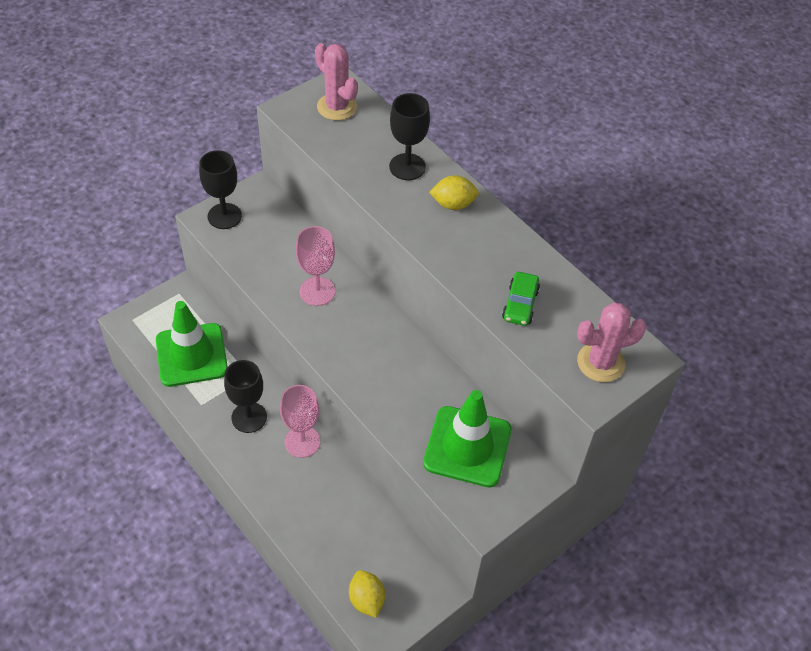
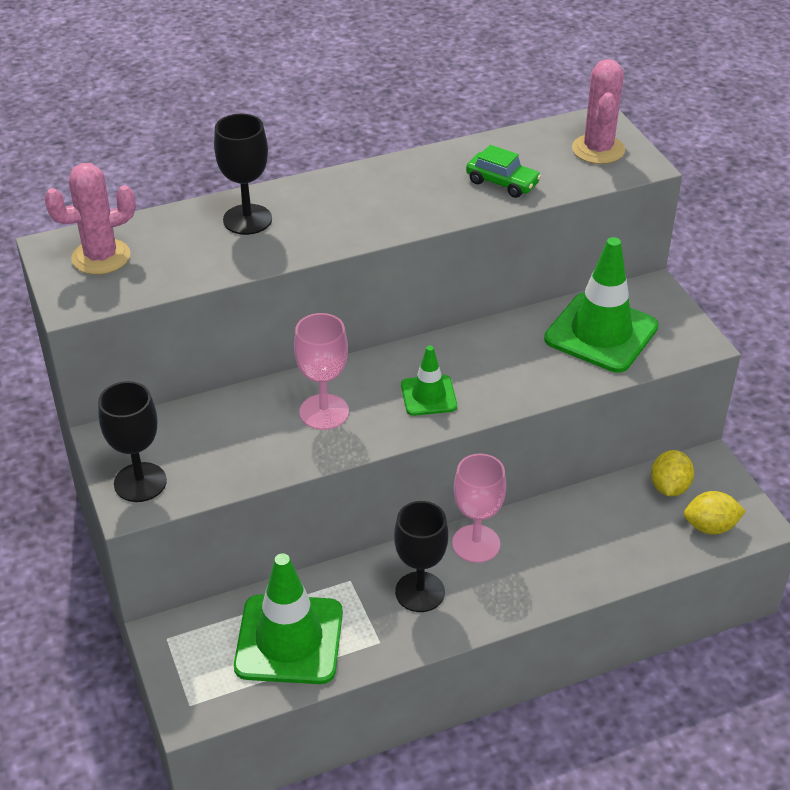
camera: 70 degrees left, 10 degrees down
yellow lemon [429,175,479,210] -> yellow lemon moved to [651,450,694,496]
none -> green traffic cone [401,346,457,416]

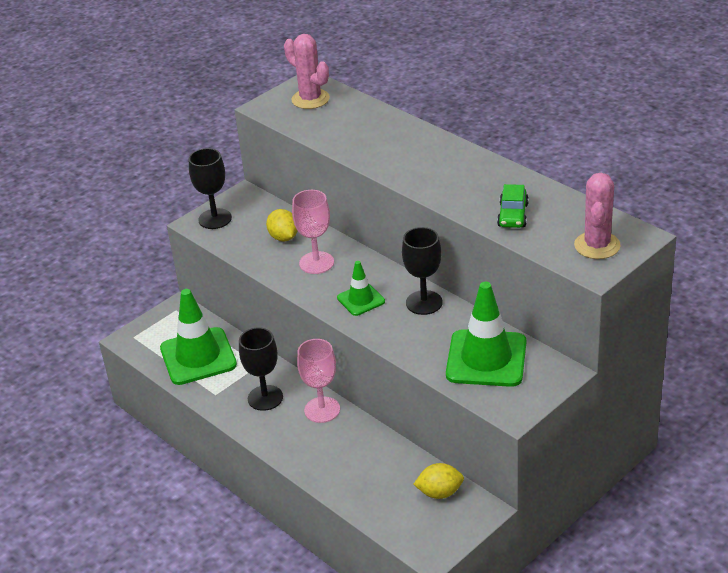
camera: 70 degrees right, 5 degrees down
black goblet [214,114,272,235] -> black goblet moved to [402,227,443,315]
pink cactus [572,59,625,164] -> pink cactus turned 60 degrees counterclockwise [574,173,621,259]
yellow lemon [684,491,746,535] -> yellow lemon moved to [266,209,298,241]

